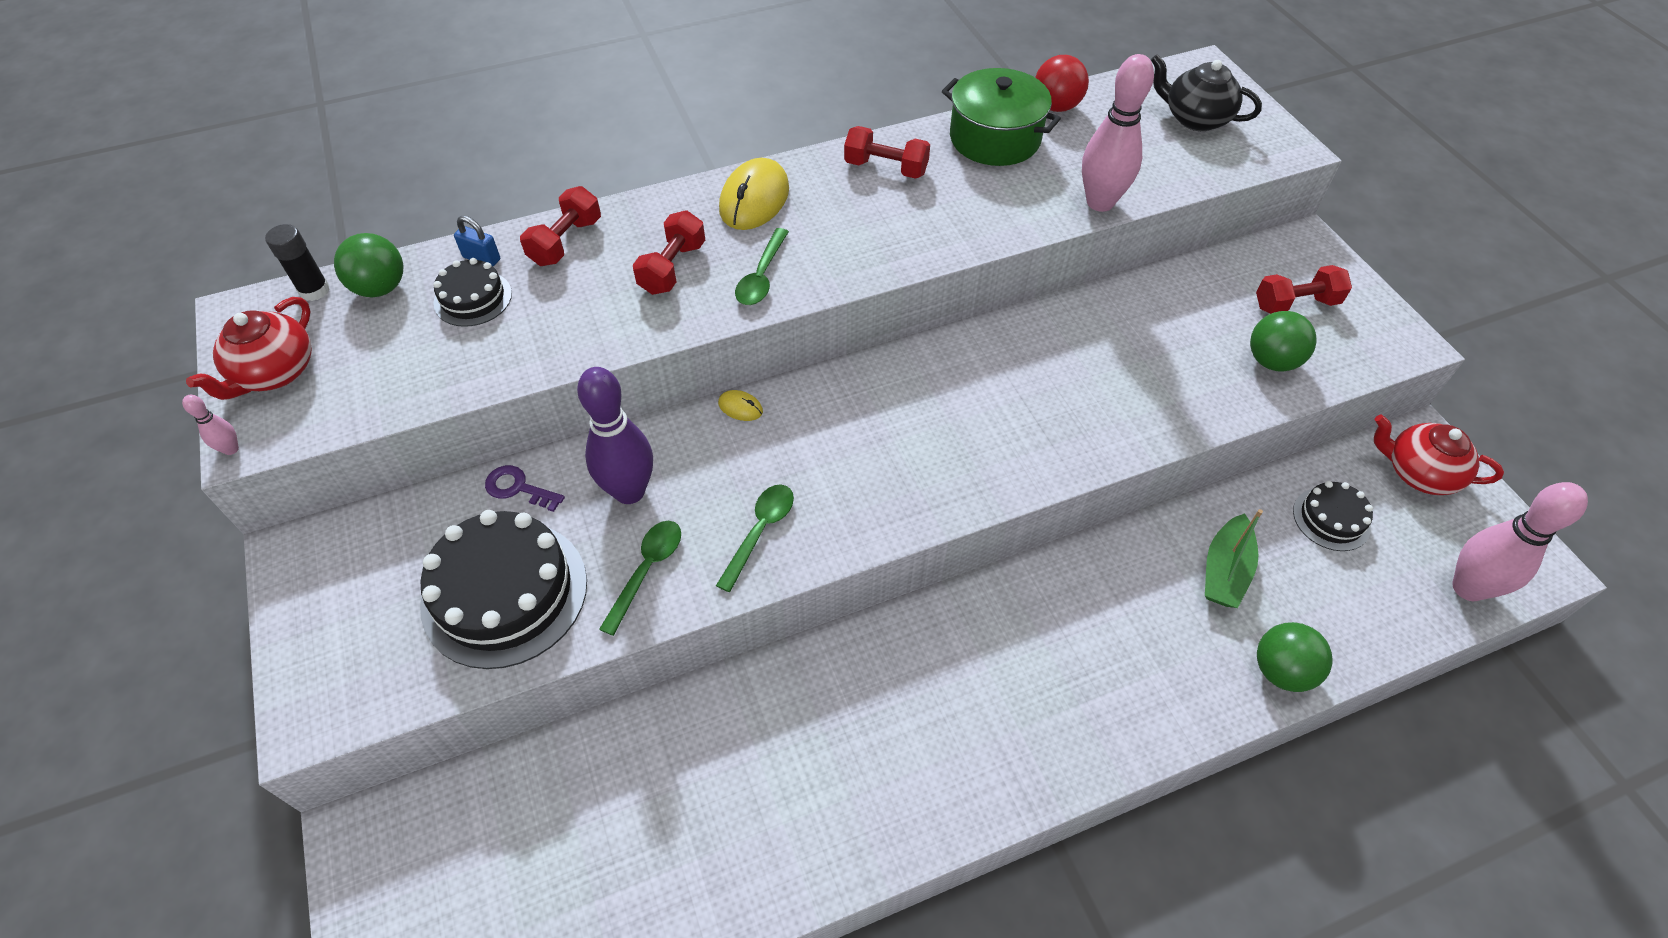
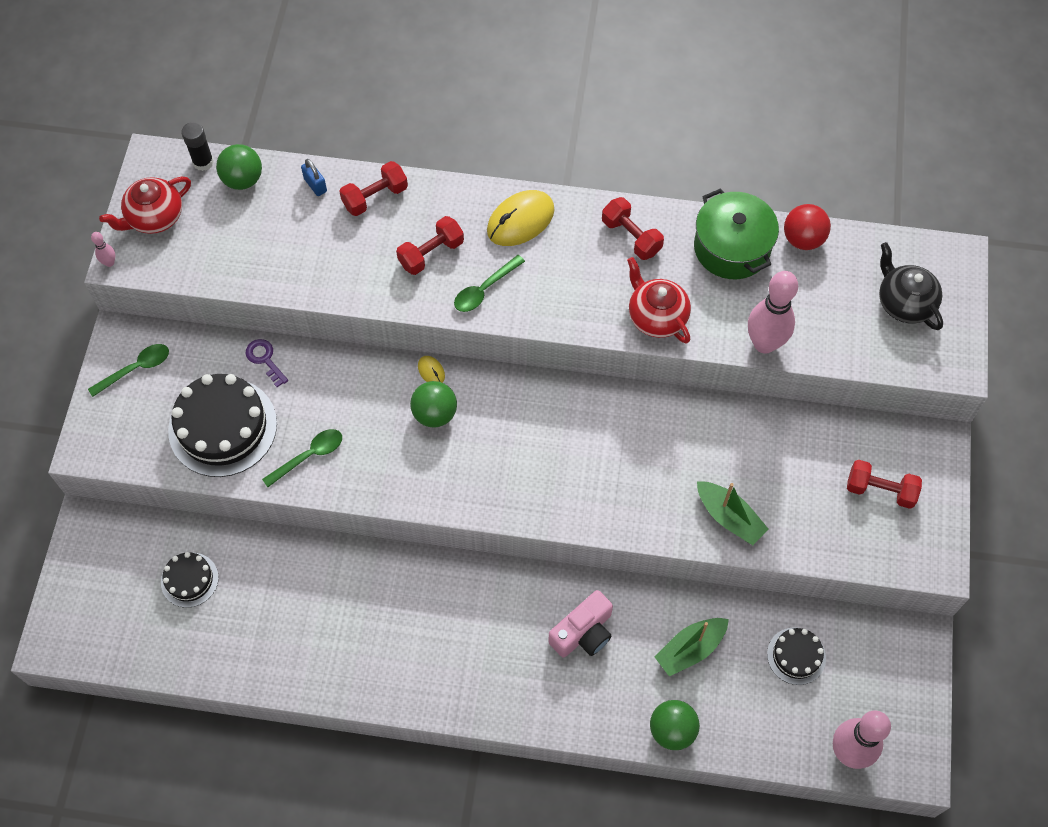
camera: 30 degrees right, 10 degrees up
black cake [433,258,512,327] -> black cake moved to [161,552,219,608]
purple bowling pin [577,367,653,504] -> none
green spoon [716,484,794,592] -> green spoon moved to [88,344,169,397]
green ball [1250,311,1317,372] -> green ball moved to [410,381,457,428]
red teapot [1374,414,1504,495] -> red teapot moved to [627,257,691,343]
none -> pink camera [548,590,613,658]
none -> green boat [697,481,769,545]

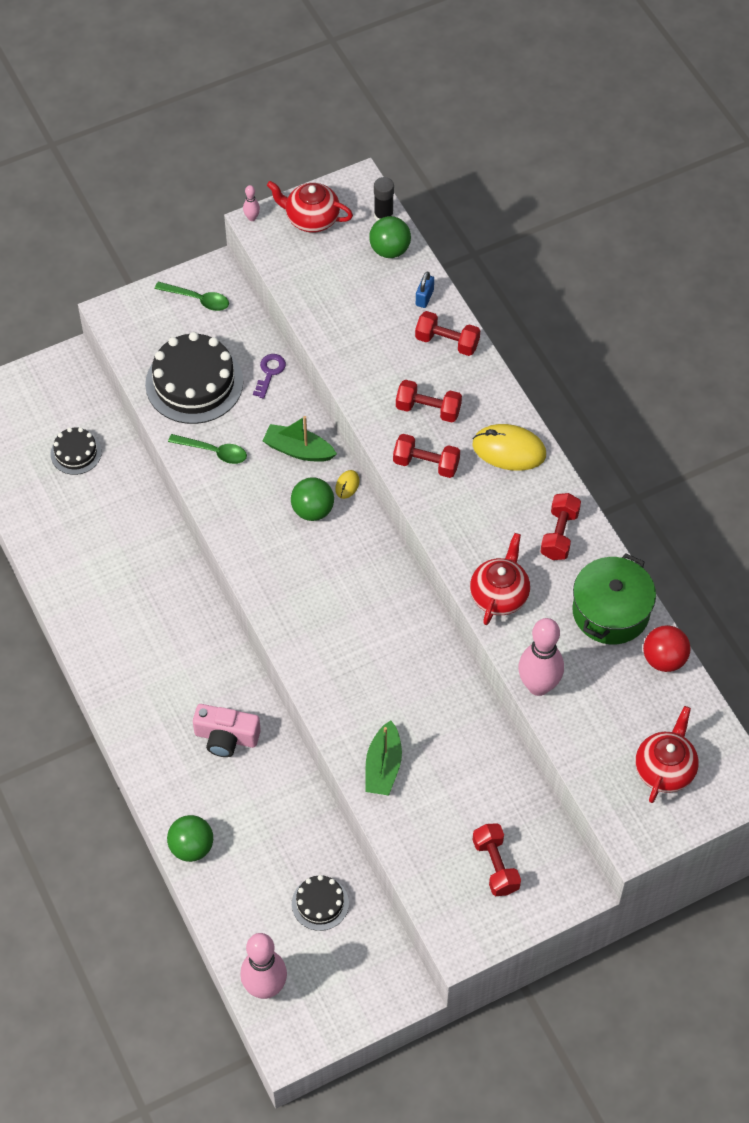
camera: 55 degrees right, 5 degrees down
green spoon [454,255,525,312] -> red dumbbell [393,434,460,478]
green boat [655,618,729,676] -> green boat moved to [263,416,337,462]
black teapot [879,242,943,330] -> red teapot [636,706,699,803]

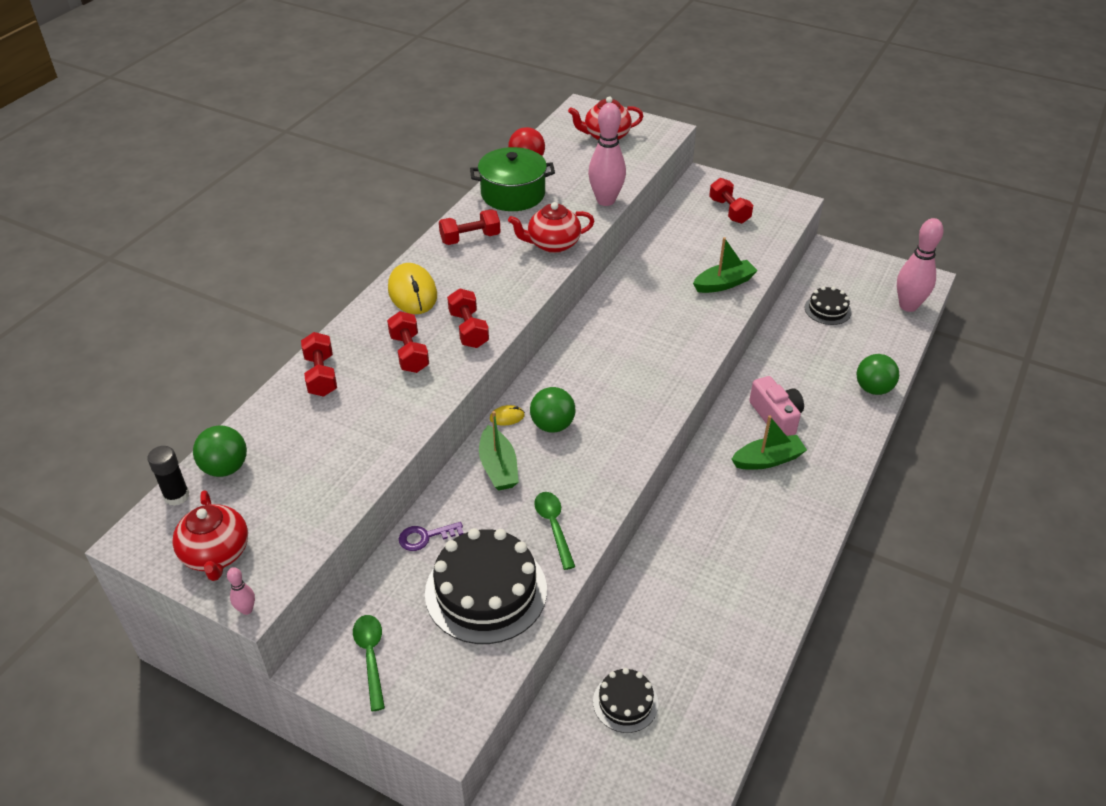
camera: 125 degrees left, 15 degrees down
blue padlock [416,271,434,308] -> none
red dumbbell [473,823,521,896] -> red dumbbell turned 60 degrees counterclockwise [709,178,753,224]
none -> green boat [731,415,807,470]

